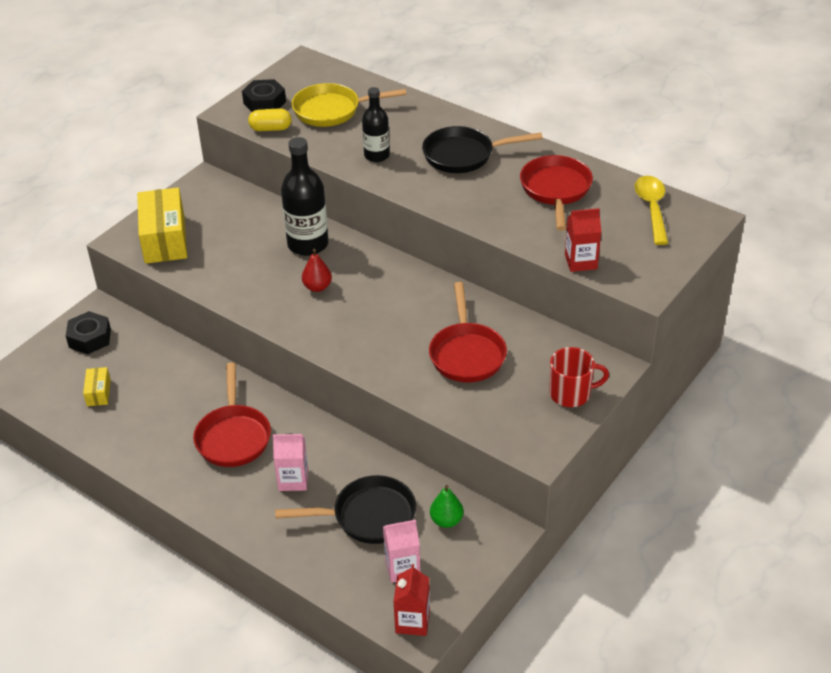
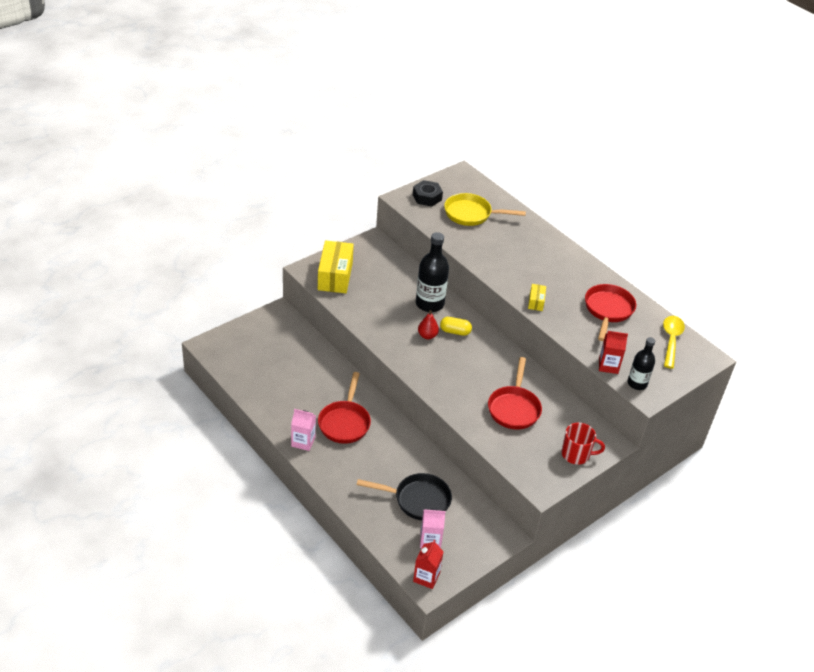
camera: 10 degrees right, 0 degrees up
black nut [66,311,111,354] -> none
yellow box [83,367,110,406] -> yellow box moved to [528,284,546,311]
yellow capsule [248,108,292,131] -> yellow capsule moved to [440,317,472,336]
pink carton [273,434,308,491] -> pink carton moved to [291,409,316,451]
black bottle [362,87,390,162] -> black bottle moved to [628,337,655,390]
black pan [422,126,543,173] -> none
green pear [430,485,464,528] -> none

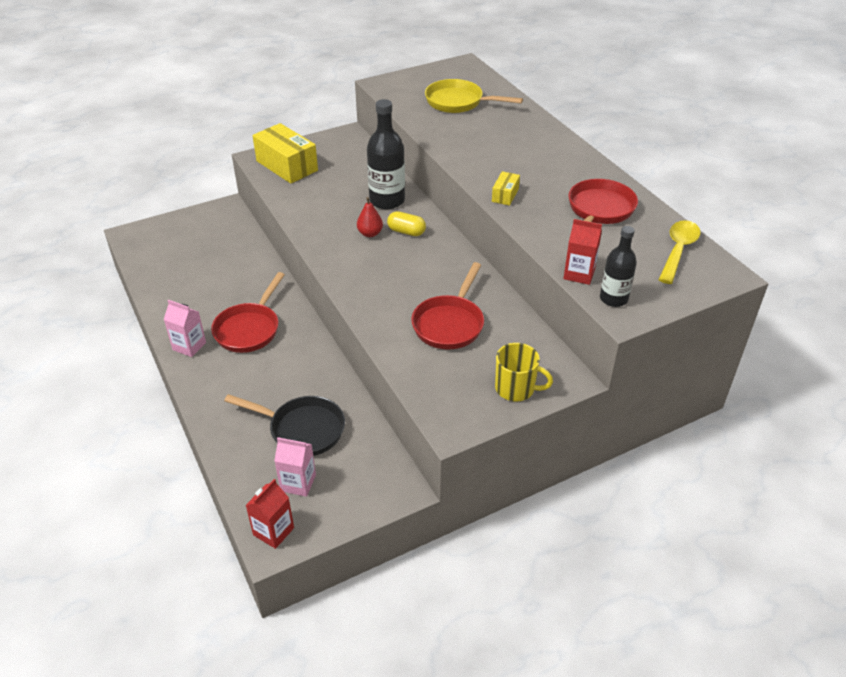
camera: 15 degrees right, 0 degrees up
yellow box [318,240,354,293] -> yellow box turned 60 degrees counterclockwise [253,123,318,184]
black nut [413,180,443,206] -> none
red mug [562,422,605,465] -> yellow mug [495,343,553,401]

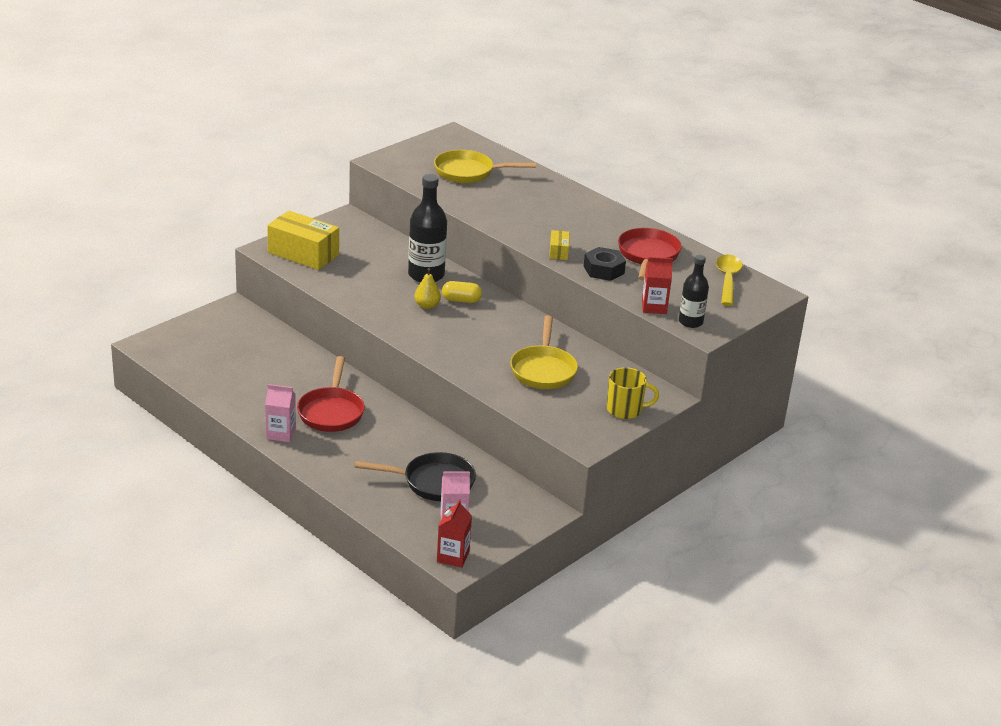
camera: 20 degrees left, 10 degrees down
red pear [357,197,383,237] -> yellow pear [414,268,441,309]
red pan [411,262,484,350] -> yellow pan [510,315,578,389]
none -> black nut [584,247,626,281]

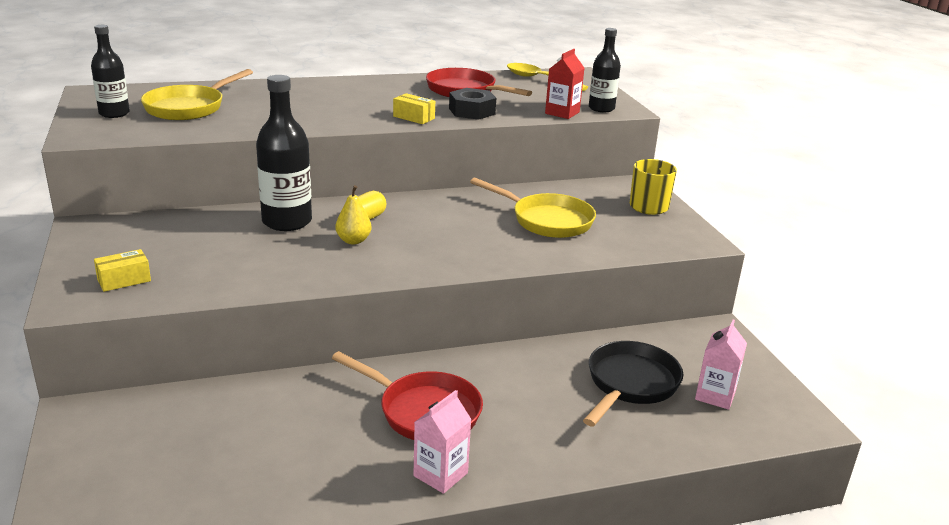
camera: 60 degrees left, 5 degrees down
yellow box [267,211,339,270] -> yellow box [94,249,151,292], size x0.48
red carton [437,499,472,568] -> none
none -> black bottle [91,25,130,118]

